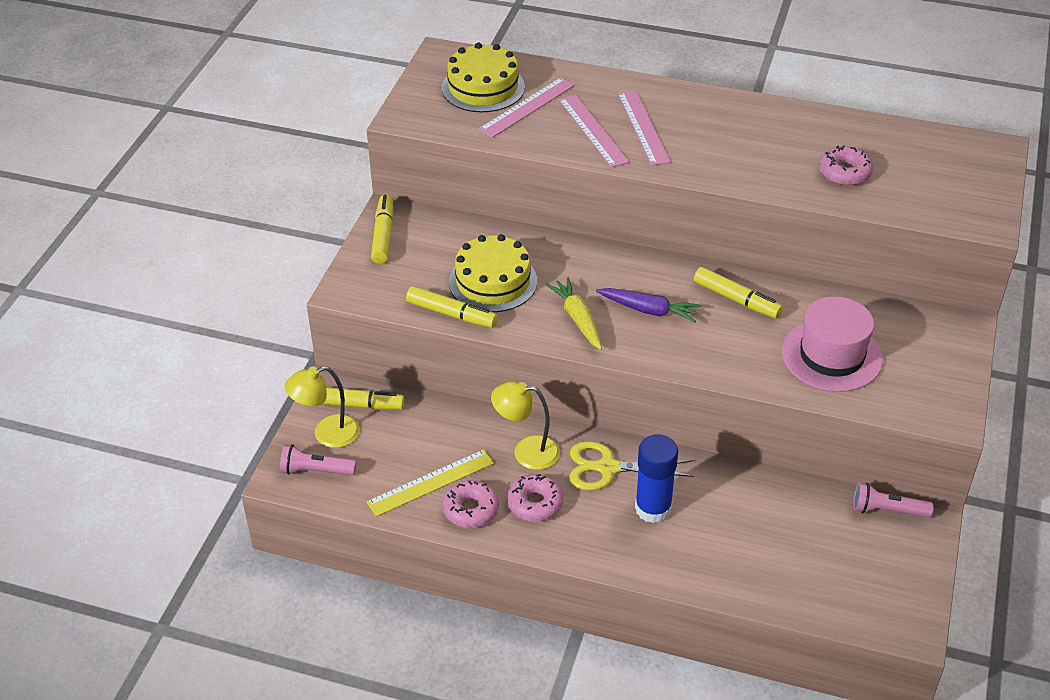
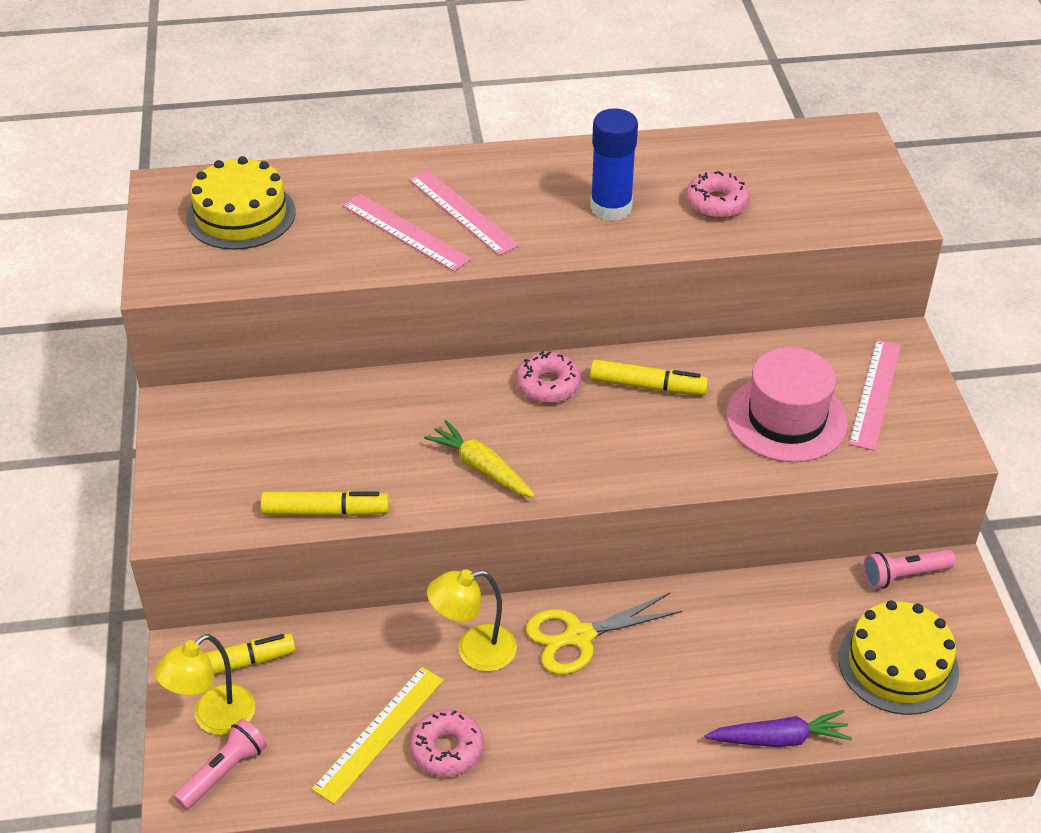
camera: 25 degrees left, 0 degrees up
pink flashlight [280,444,356,475] -> pink flashlight turned 150 degrees clockwise [174,719,267,810]
yellow marker [371,195,393,264] -> none
yellow cake [449,234,537,312] -> yellow cake moved to [838,600,959,715]
pink ruler [478,77,575,138] -> pink ruler moved to [849,340,901,451]
pink donut [507,474,563,522] -> pink donut moved to [516,351,581,403]
purple carrot [596,288,702,323] -> purple carrot moved to [704,710,852,747]
blue glue stick [635,434,678,523] -> blue glue stick moved to [590,108,638,221]

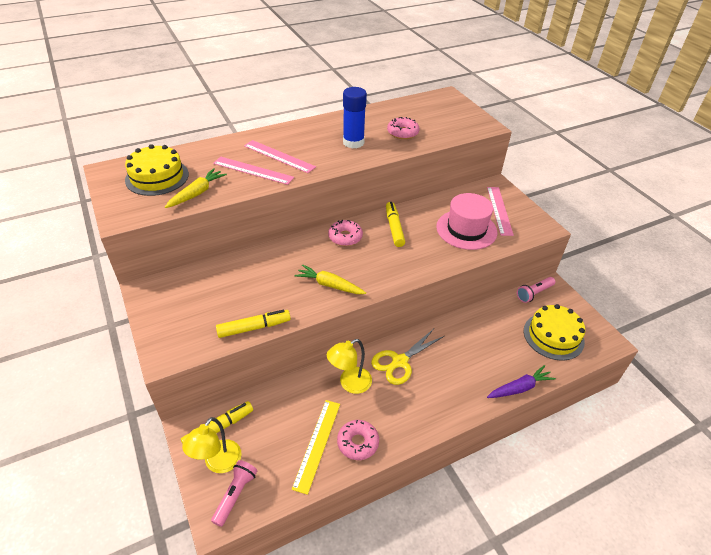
camera: 20 degrees left, 0 degrees up
yellow marker [590,359,708,395] -> yellow marker turned 90 degrees counterclockwise [386,202,405,247]
none -> yellow carrot [165,168,227,208]

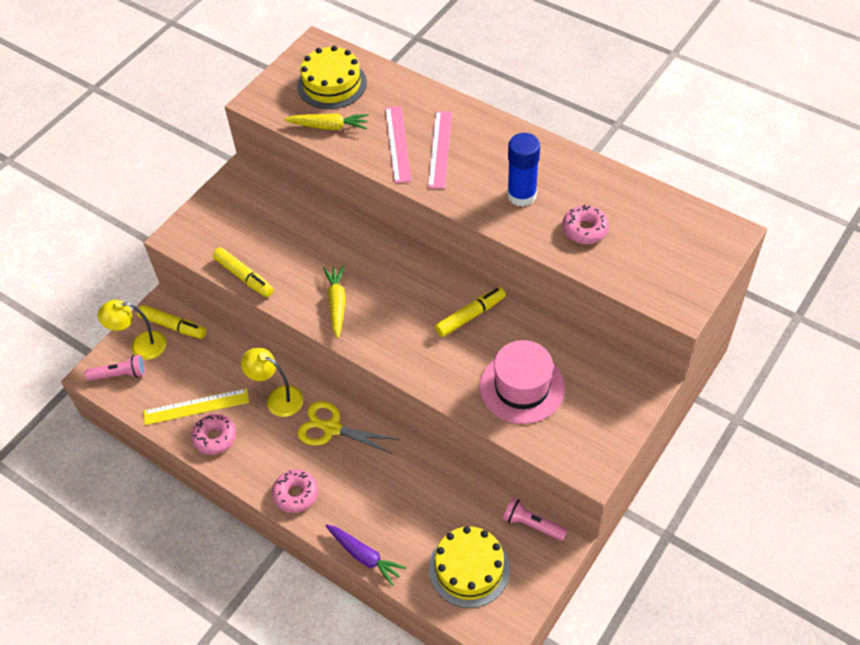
camera: 65 degrees right, 10 degrees up
pink donut [328,220,363,246] -> pink donut moved to [272,469,318,513]
pink ruler [487,187,514,236] -> none

